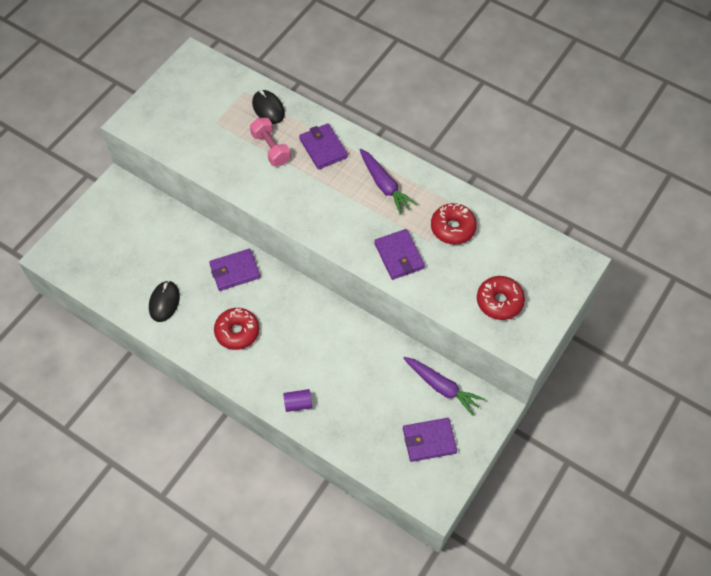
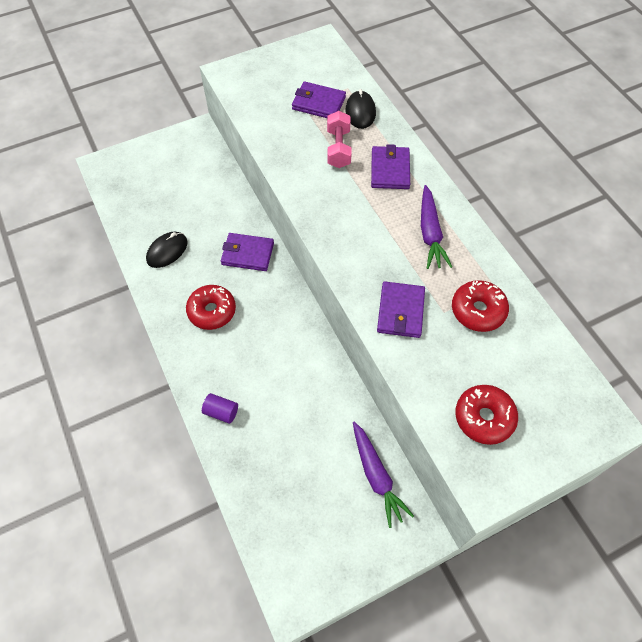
camera: 30 degrees right, 0 degrees up
purple wallet [403,418,457,462] -> purple wallet moved to [292,81,346,118]

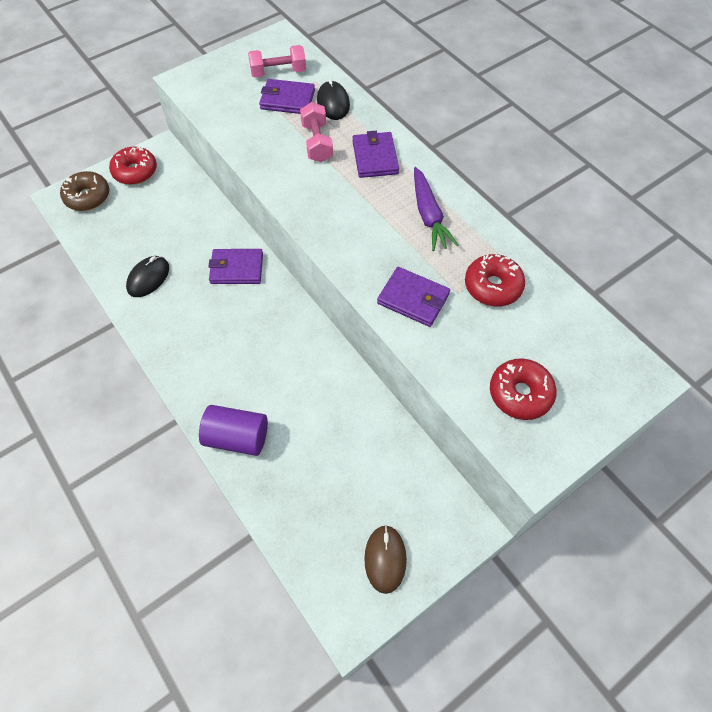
camera: 10 degrees left, 0 degrees up
red donut [186,285,236,330] -> red donut moved to [109,146,157,185]
purple cylinder [202,393,238,424] -> purple cylinder [199,405,268,456], size x1.73
purple carrot [353,421,414,528] -> none
purple wallet [377,282,425,338] -> purple wallet turned 60 degrees counterclockwise [377,267,450,327]
none -> brown donut [60,171,109,211]
none -> pink dumbbell [248,45,306,78]
none -> brown mouse [364,525,407,594]

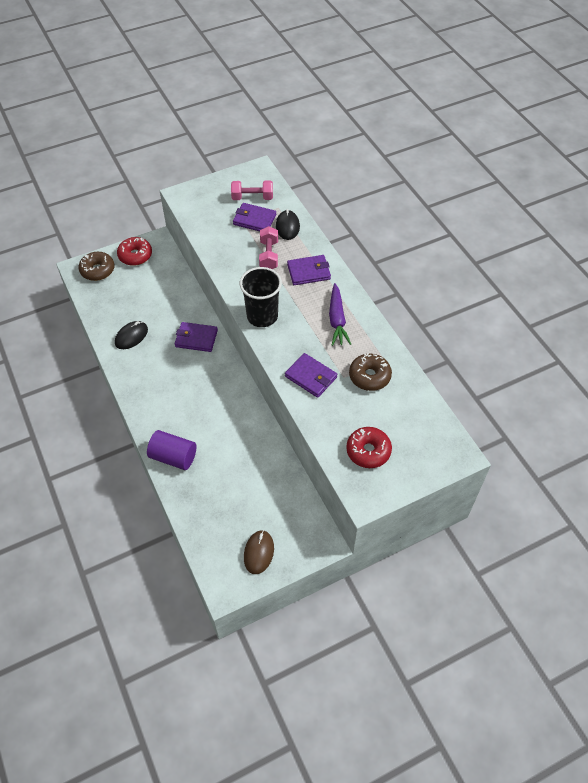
camera: 10 degrees right, 5 degrees down
purple wallet [352,131,399,178] -> purple wallet turned 75 degrees clockwise [287,255,331,285]
red donut [465,254,525,307] -> brown donut [349,354,392,391]
none -> black cup [240,267,282,327]

